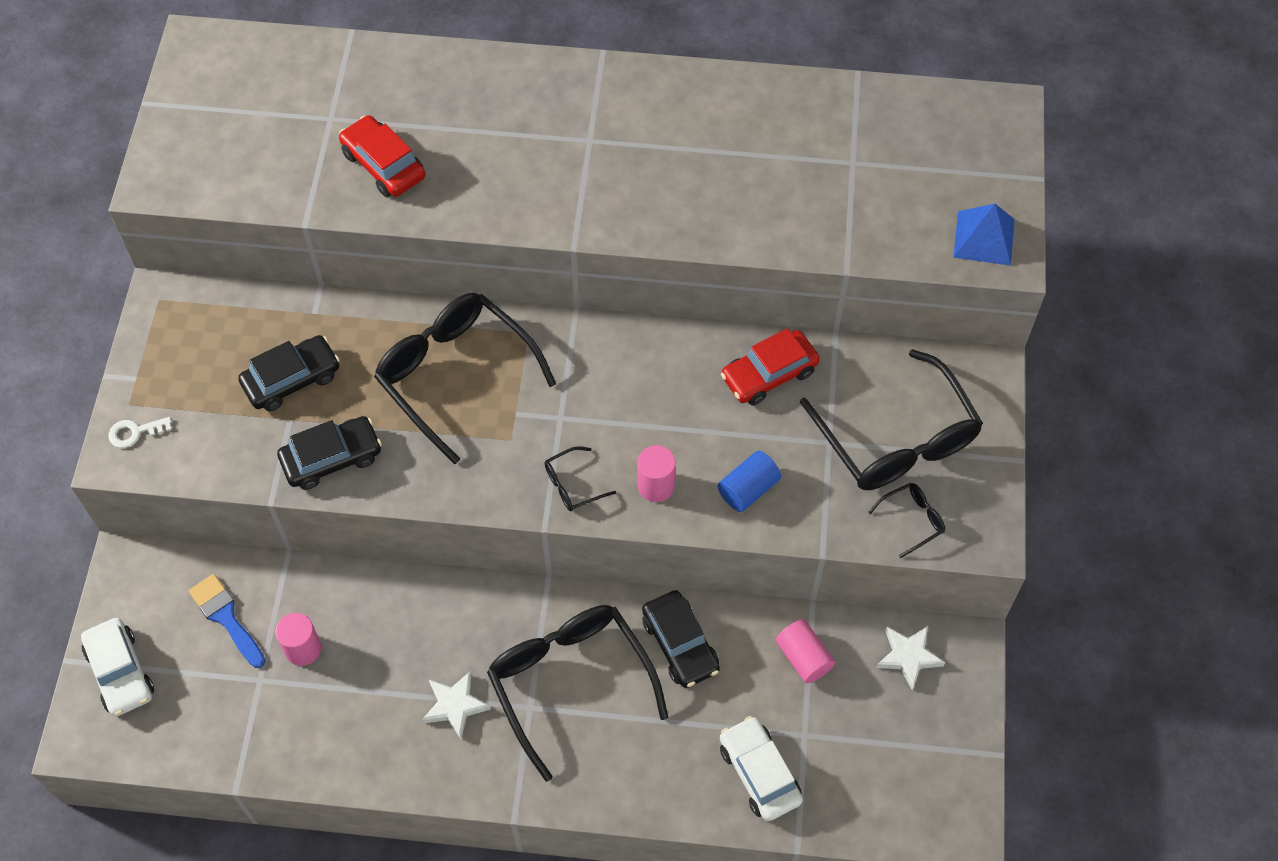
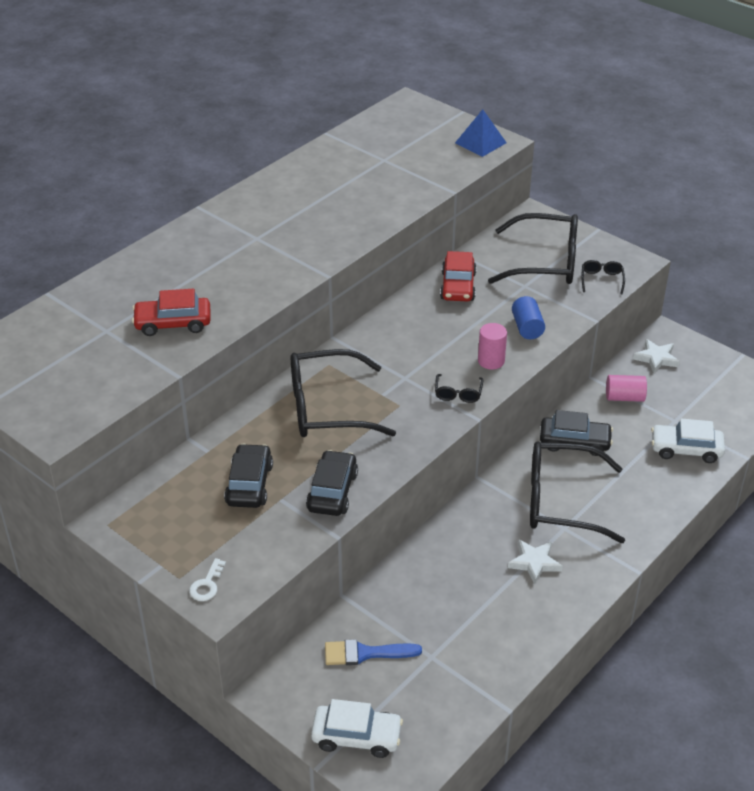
camera: 55 degrees left, 20 degrees down
pink cylinder [275,613,321,666] -> none

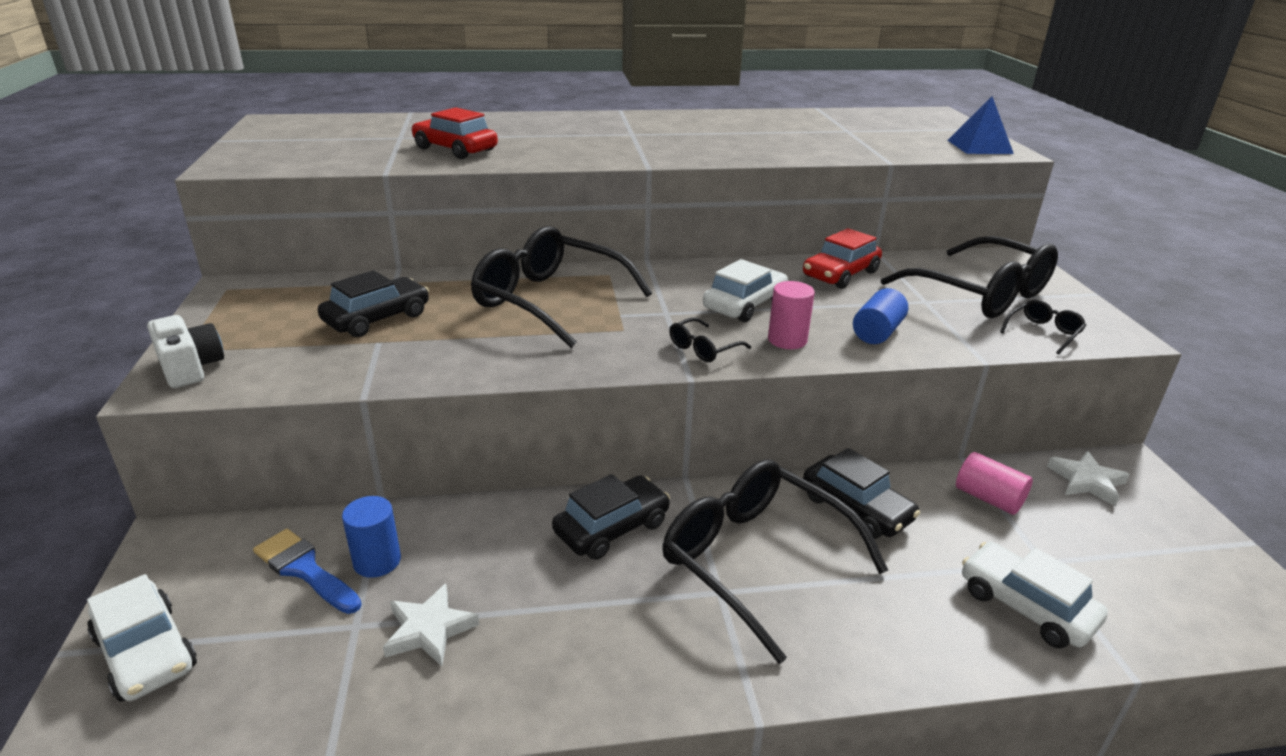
camera: 40 degrees right, 10 degrees down
white key [189,558,226,601] -> white camera [147,315,224,388]
black car [306,450,358,516] -> black car moved to [552,474,670,560]
white star [508,540,563,584] -> white star moved to [383,584,479,666]
none -> blue cylinder [342,496,401,578]
none -> white car [703,259,788,322]

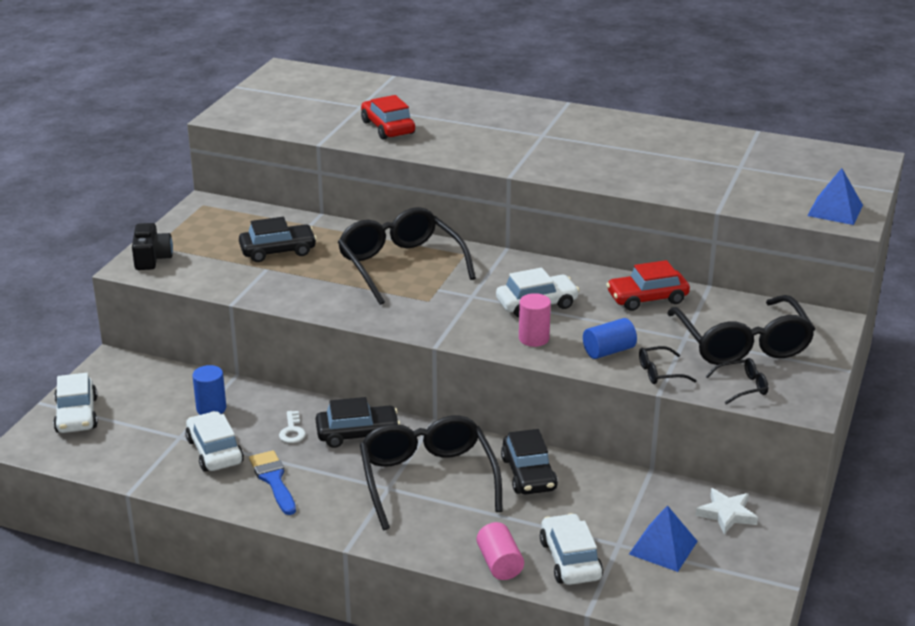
camera: 30 degrees right, 0 degrees up
white camera [147,315,224,388] -> black camera [132,223,173,270]
blue brush [253,529,362,614] -> blue brush moved to [249,450,296,515]
white star [383,584,479,666] -> white car [185,411,244,472]
black glasses [669,317,751,362] -> black glasses moved to [639,346,697,384]
pink cylinder [956,452,1033,515] -> pink cylinder moved to [477,522,524,580]
none -> white key [279,411,306,443]
none -> blue pyramid [629,505,698,572]

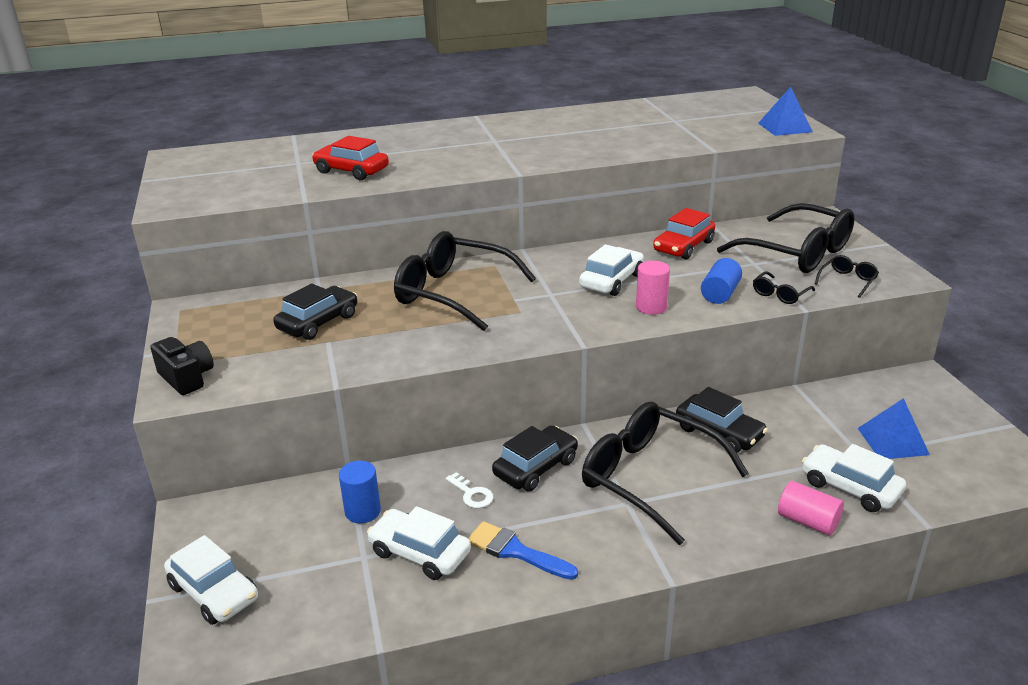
camera: 35 degrees left, 0 degrees up
white star [695,488,758,534] -> none

